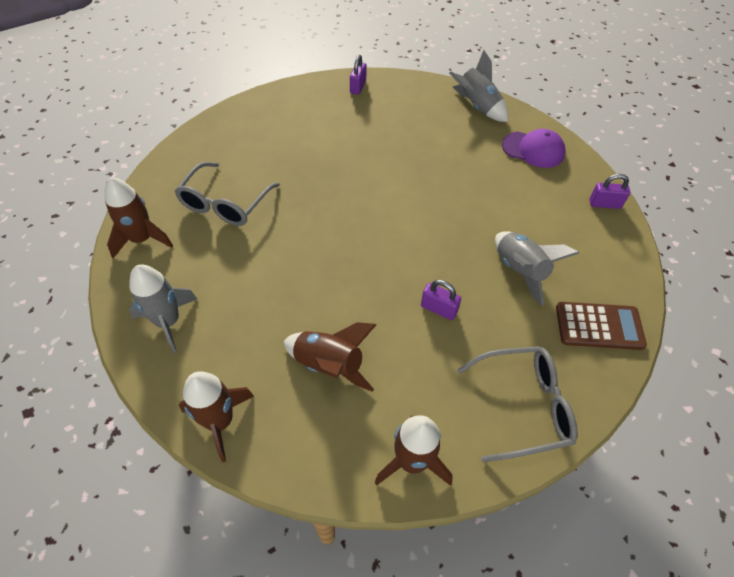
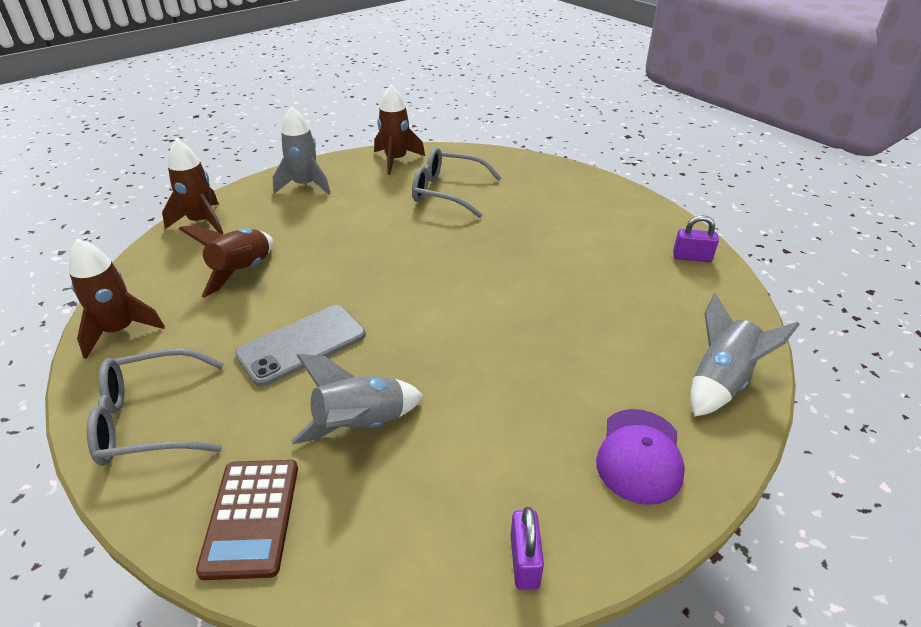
camera: 85 degrees right, 15 degrees down
purple padlock [421,280,461,320] -> grey phone [235,305,366,387]
grey glasses [457,346,578,462] -> grey glasses turned 90 degrees clockwise [87,348,224,466]

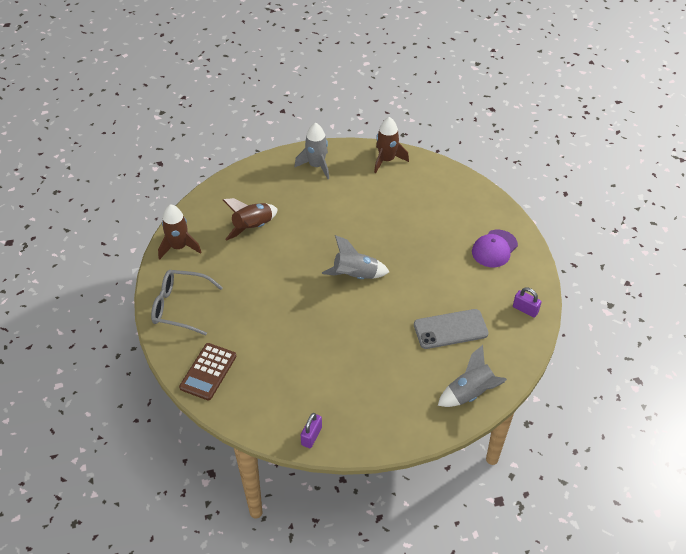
camera: 25 degrees right, 10 degrees up
brown rocket [162,139,223,234] -> none
grey phone [235,305,366,387] -> grey phone moved to [414,309,489,349]
grey rocket [291,354,423,444] -> grey rocket moved to [322,235,389,279]
grey glasses [412,147,502,218] -> none
purple cap [596,409,685,505] -> purple cap moved to [472,230,518,267]

